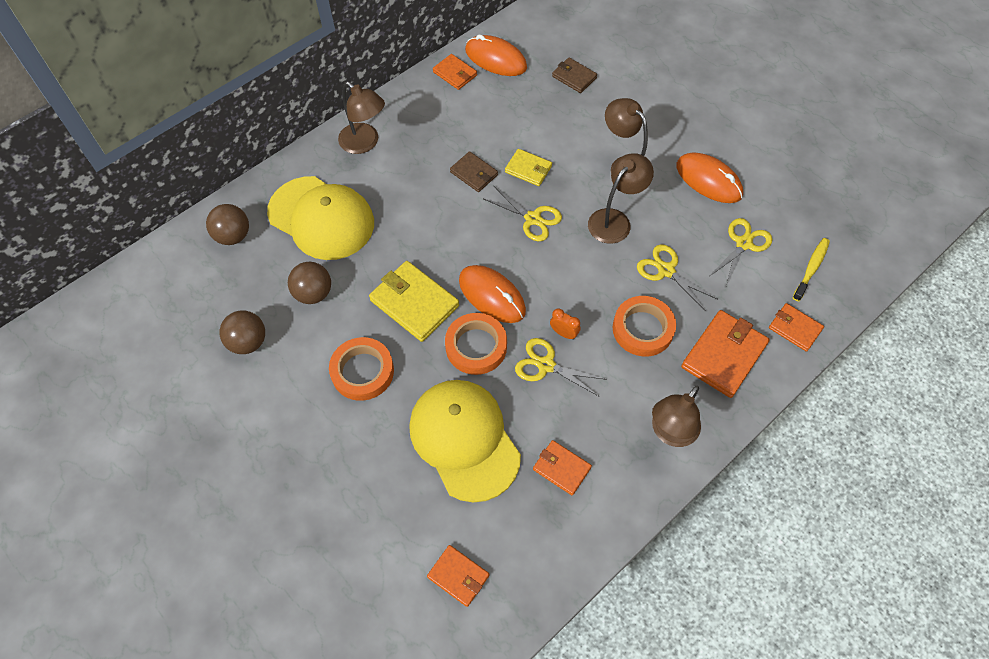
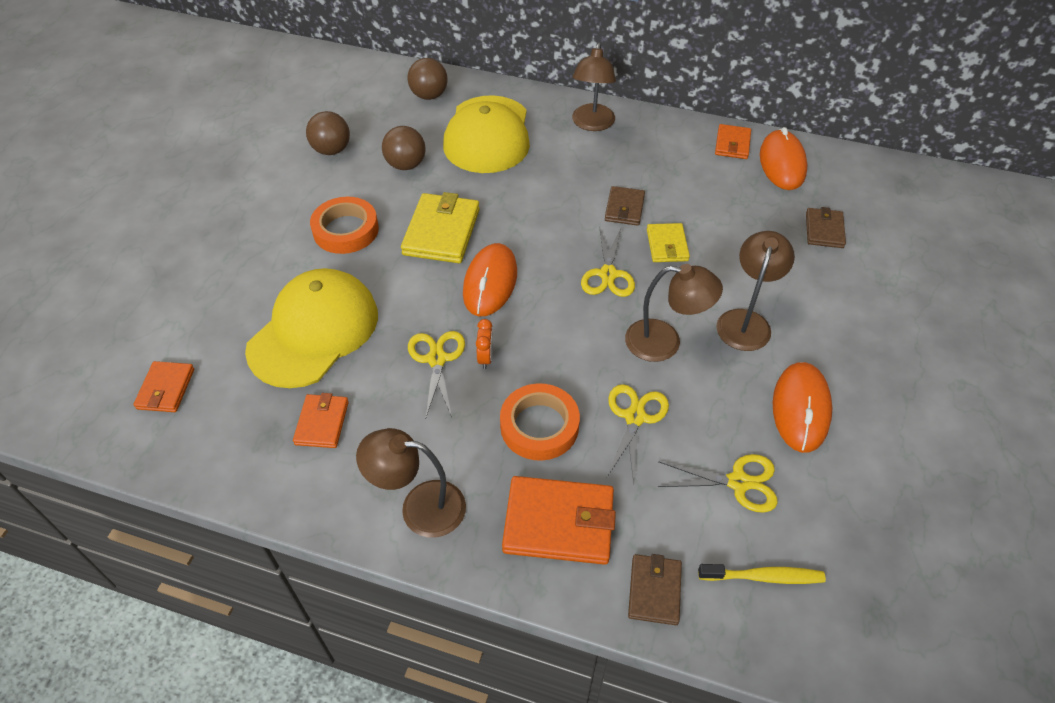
camera: 60 degrees right, 10 degrees down
orange tape [445,313,507,375] -> none
orange wallet [769,303,824,352] -> brown wallet [628,554,682,625]

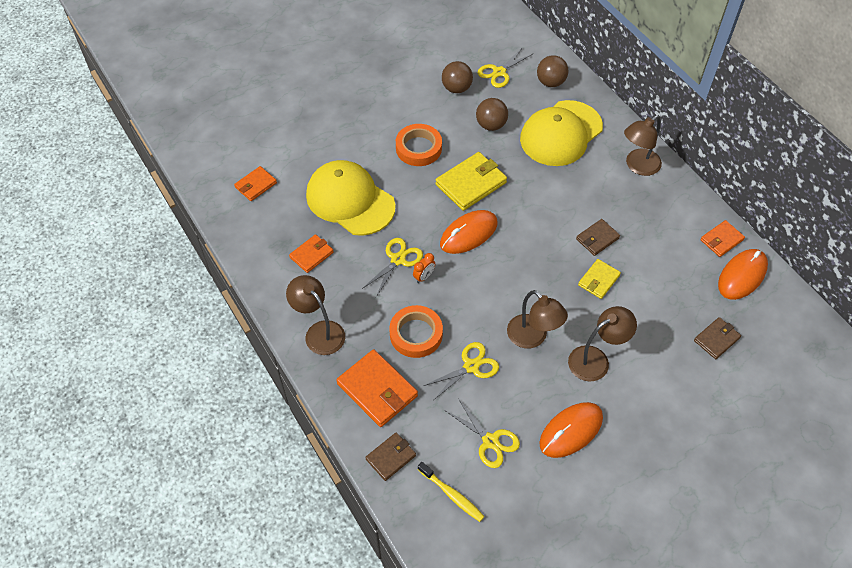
camera: 40 degrees right, 5 degrees up
yellow cap [245,268,378,388] -> yellow cap turned 120 degrees counterclockwise [306,160,396,236]
yellow scissors [581,226,635,297] -> yellow scissors moved to [478,47,532,88]

